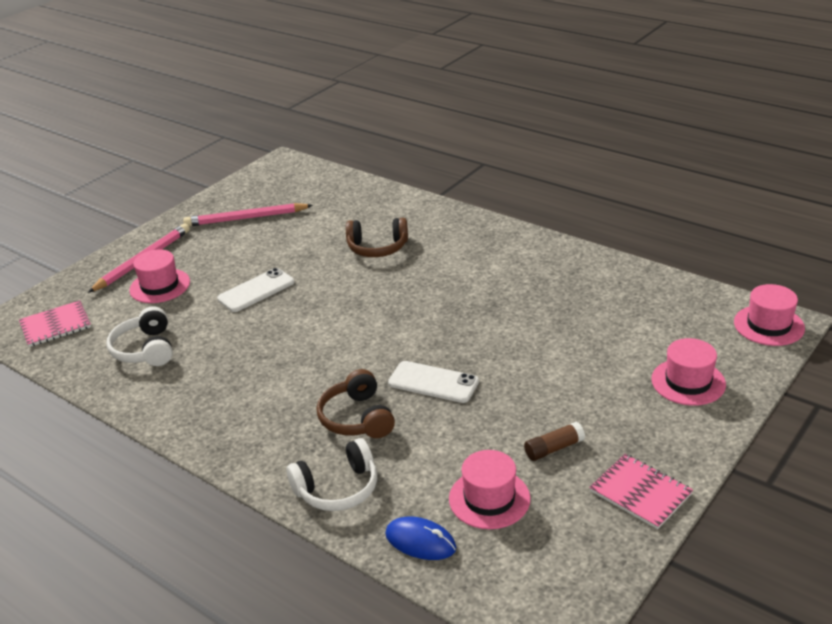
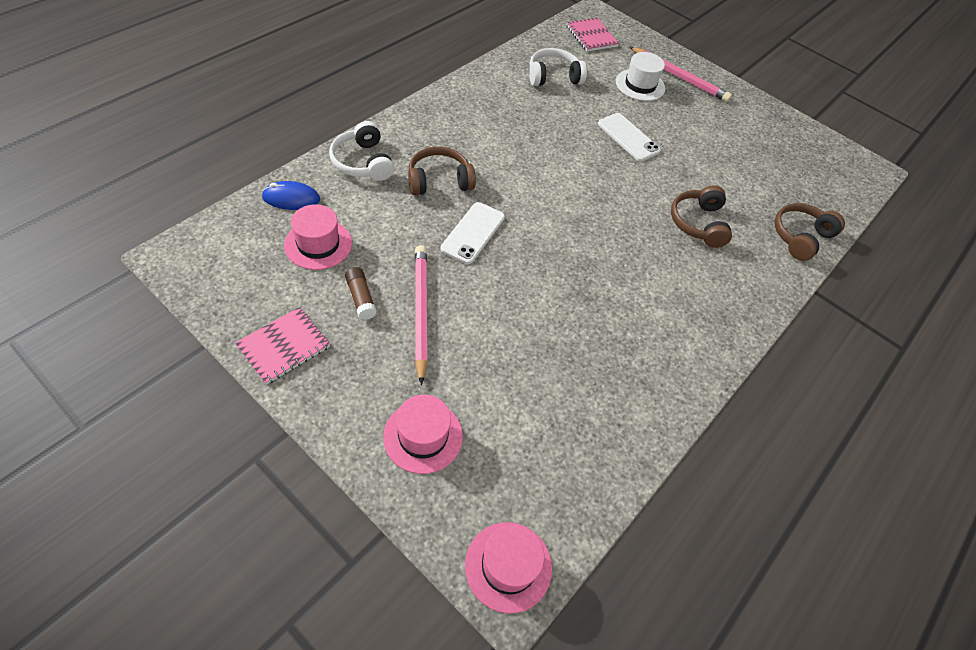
camera: 85 degrees right, 20 degrees up
pink hat [129,249,190,303] -> white hat [616,52,665,101]
pink pencil [183,203,313,226] -> pink pencil moved to [415,245,428,385]
blue mouse [385,517,456,560] -> blue mouse turned 60 degrees clockwise [262,181,320,210]
none -> brown headphones [775,203,845,261]

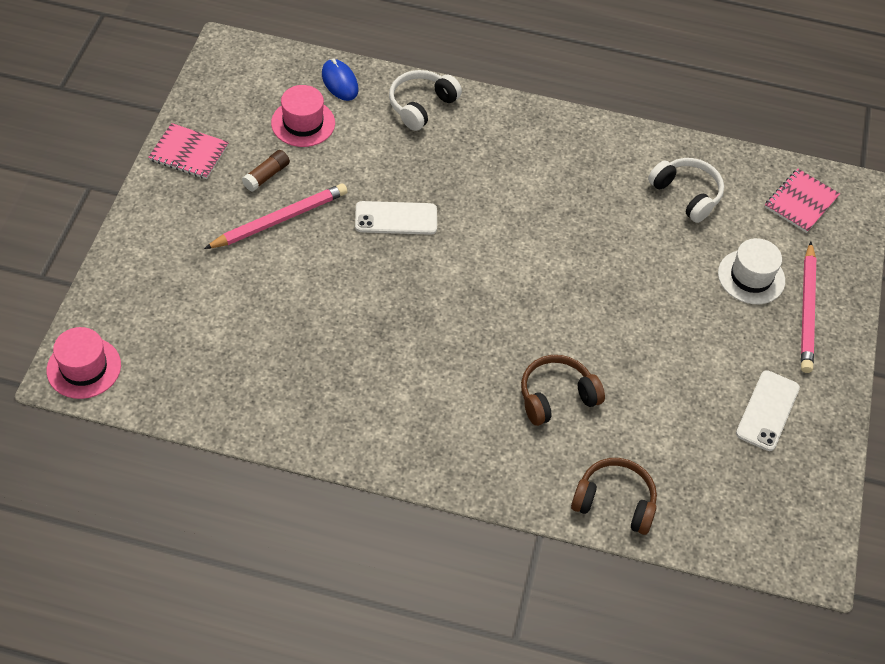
camera: 65 degrees right, 0 degrees up
pink hat [383,395,463,474] -> none
brown headphones [408,147,476,195] -> none
white phone [598,113,661,161] -> white phone moved to [736,370,800,451]

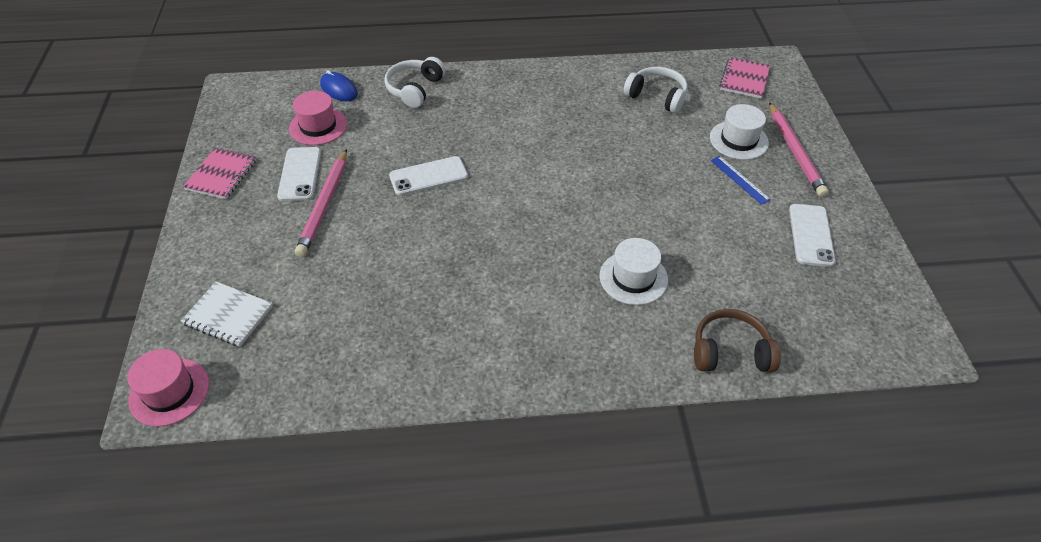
camera: 15 degrees left, 5 degrees down
pink notebook [148,123,229,179] -> pink notebook turned 75 degrees counterclockwise [183,148,256,199]
pink pencil [204,184,348,249] -> pink pencil turned 150 degrees clockwise [295,149,347,257]
brown glue stick [242,150,290,192] -> white phone [277,147,321,201]
brown headphones [521,355,605,426] -> white hat [600,238,668,305]
none -> white notebook [181,281,273,347]
none -> blue ruler [711,156,771,205]

